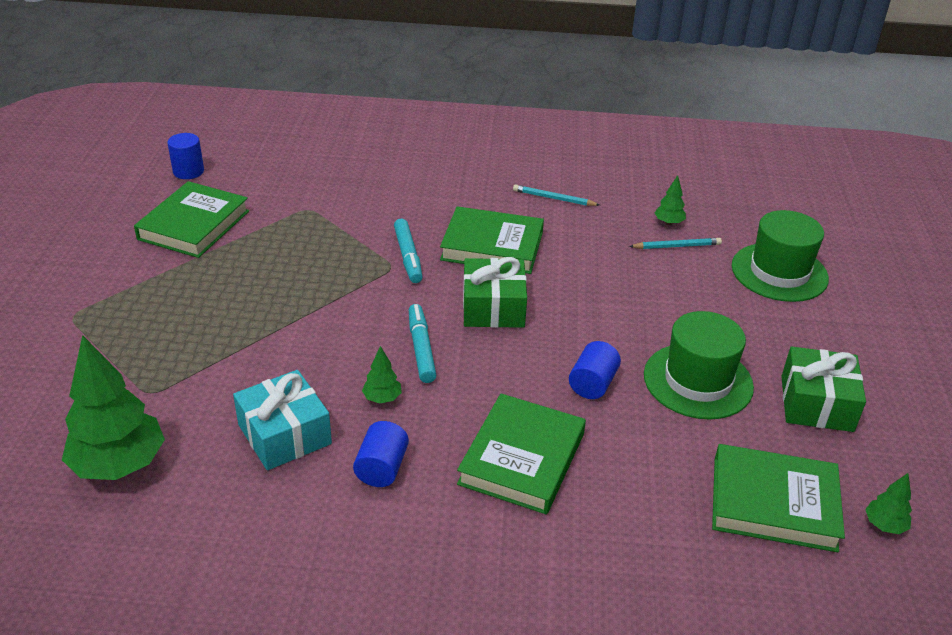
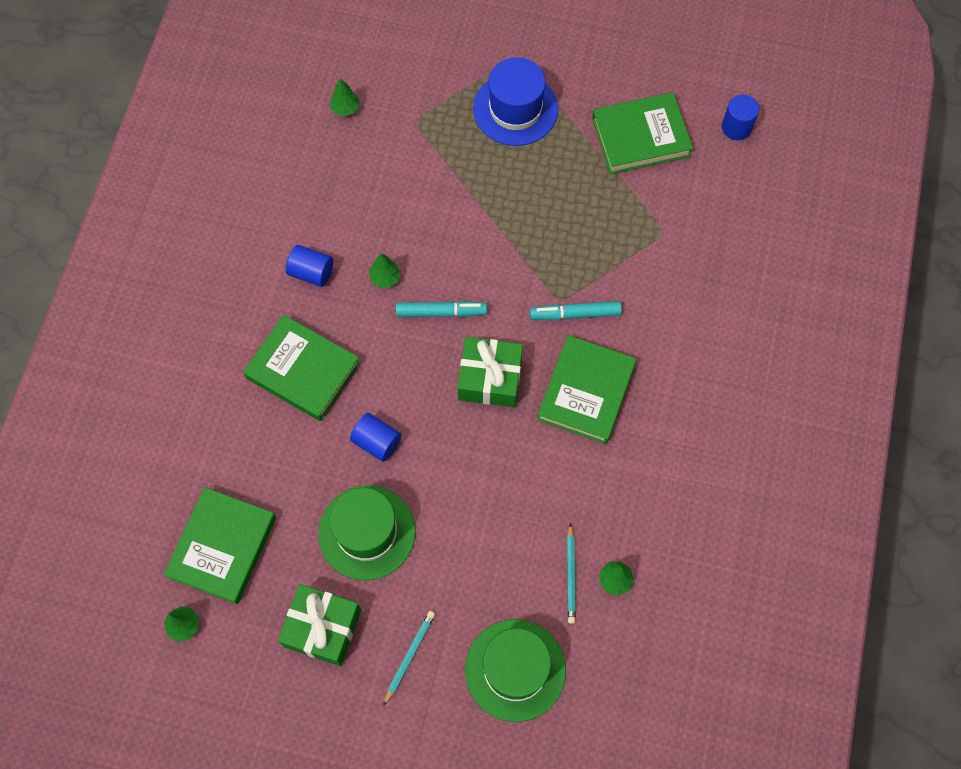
camera: 100 degrees right, 30 degrees up
green tree [62,335,165,480] -> green tree [330,78,360,117], size x0.44
green book [134,181,249,258] -> green book turned 45 degrees counterclockwise [592,93,693,174]
turquoise gift [233,370,332,470] -> none
turquoise pencil [513,184,600,206] -> turquoise pencil moved to [383,611,435,706]
none -> blue hat [473,57,558,146]

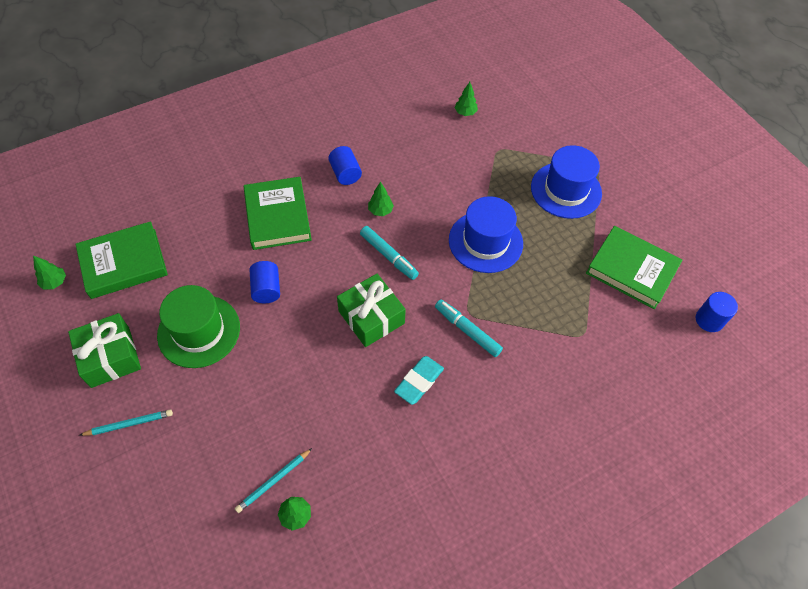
camera: 45 degrees right, 10 degrees down
green hat [465,619,566,722] -> none
green book [537,335,637,444] -> turquoise eraser [394,356,444,405]
none -> blue hat [449,196,523,273]

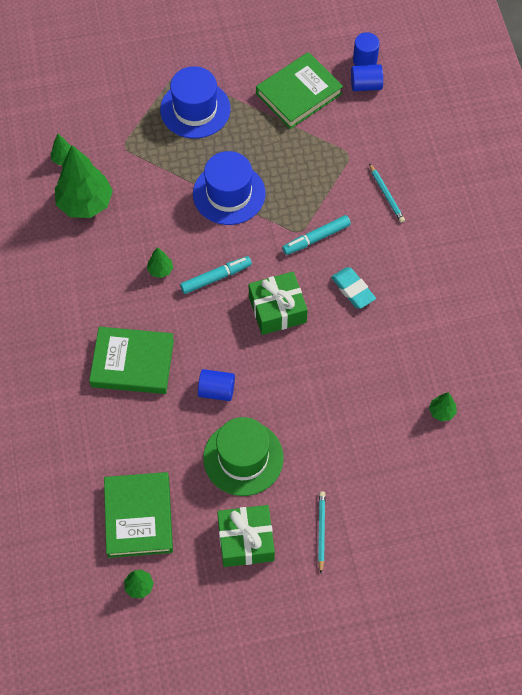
camera: 70 degrees left, 5 degrees up
turquoise pencil [235,448,312,513] -> turquoise pencil moved to [369,163,405,223]
blue cylinder [328,146,362,185] -> blue cylinder moved to [351,64,383,91]
none -> green tree [55,145,113,218]

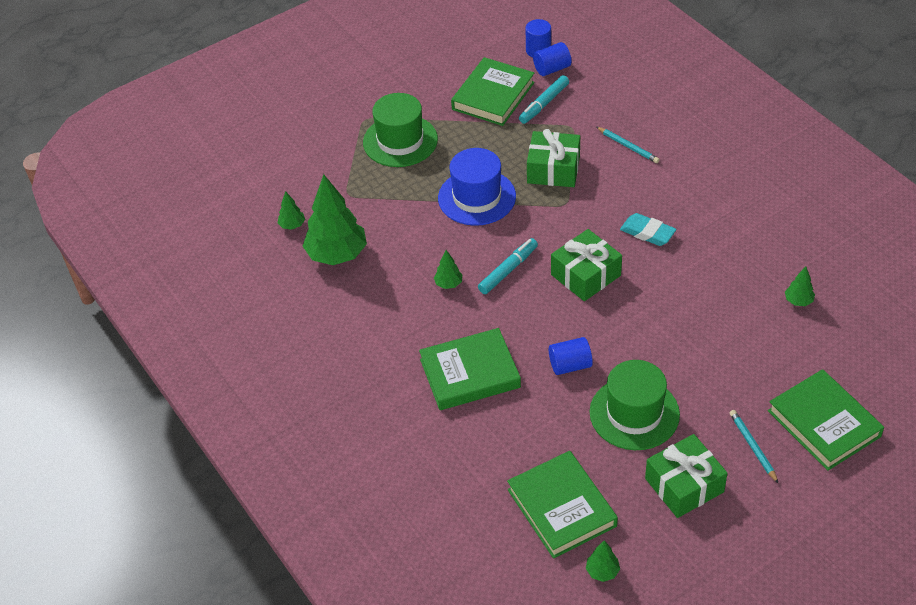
camera: 20 degrees left, 15 degrees down
blue hat [160,66,230,139] -> green hat [363,93,438,167]
turquoise marker [282,215,351,255] -> turquoise marker moved to [519,75,569,124]
none -> green gift [527,129,580,187]
none -> green book [768,369,884,471]

